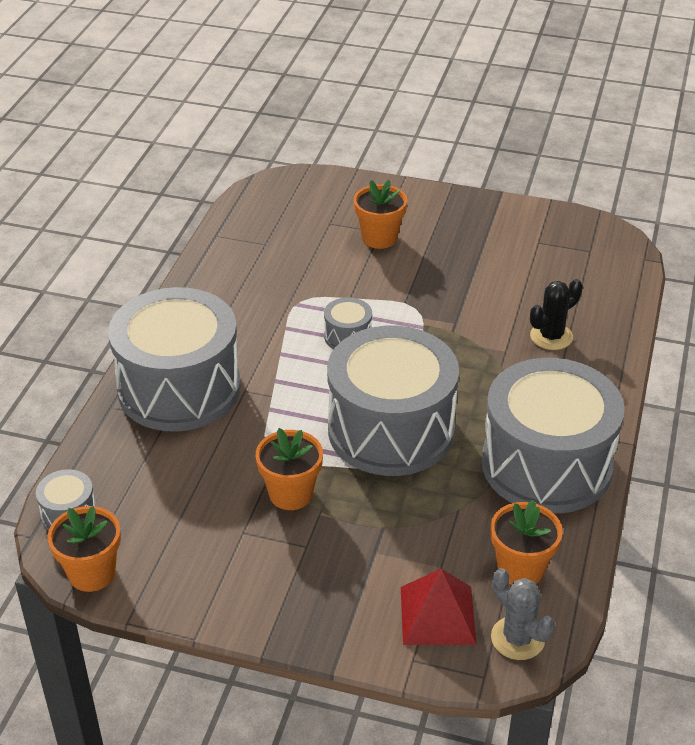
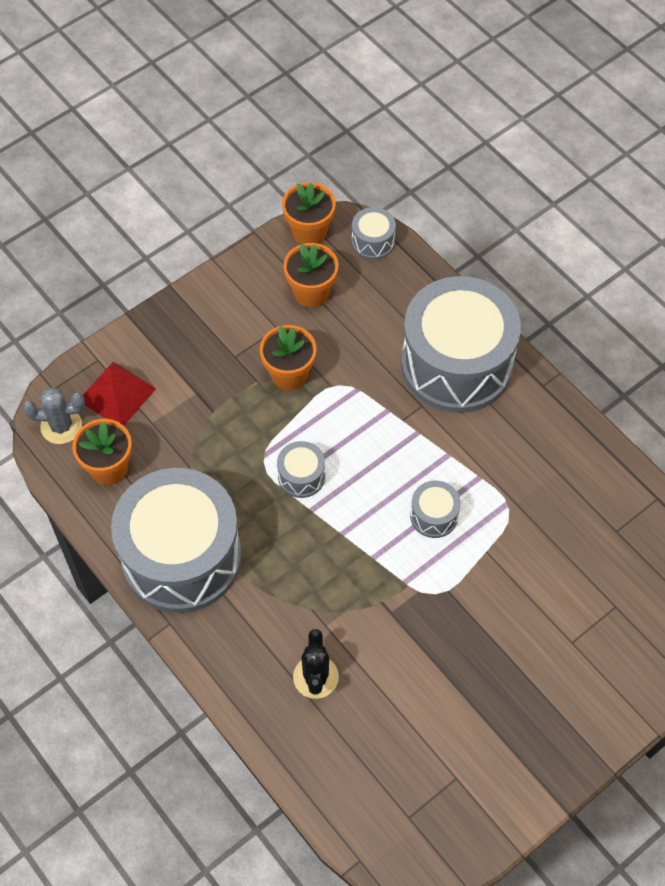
camera: 125 degrees right, 20 degrees up
grey drum [327,326,459,476] -> grey drum [277,441,325,498], size x0.41
orange flower pot [353,180,407,249] -> orange flower pot moved to [284,243,338,307]

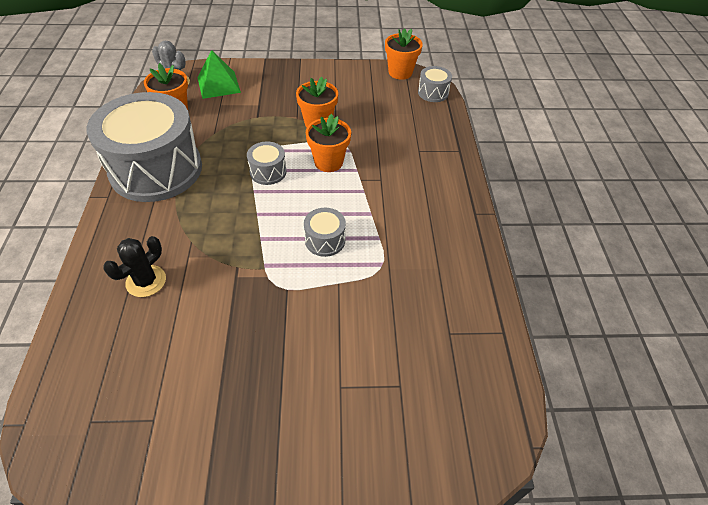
camera: 35 degrees right, 10 degrees down
red pyramid [83,362,156,426] -> green pyramid [197,50,241,99]
orange flower pot [284,243,338,307] -> orange flower pot moved to [306,114,351,172]
grey drum [401,276,521,413] -> none

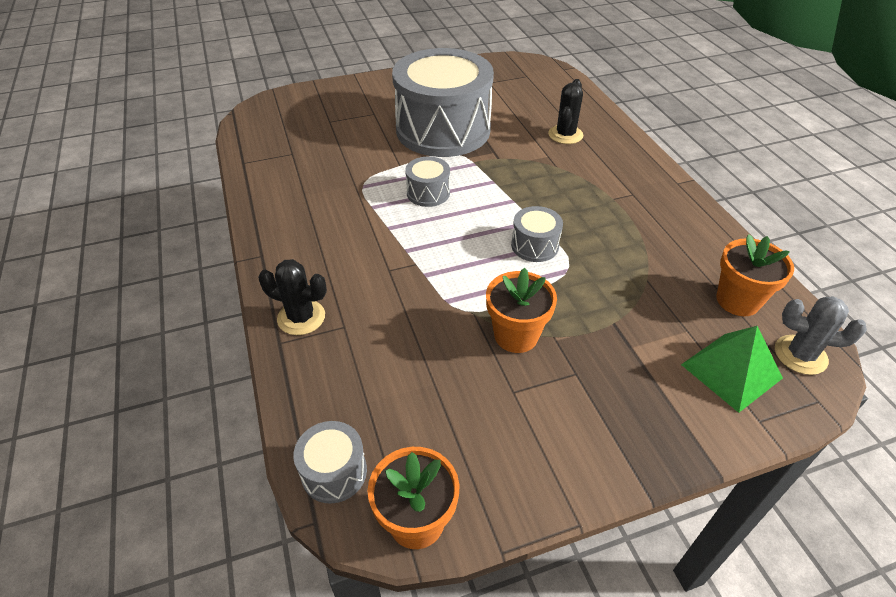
camera: 165 degrees right, 5 degrees down
grey drum [87,92,202,202] -> grey drum moved to [392,48,494,157]
orange flower pot [306,114,351,172] -> none
none -> black cactus [258,259,327,335]

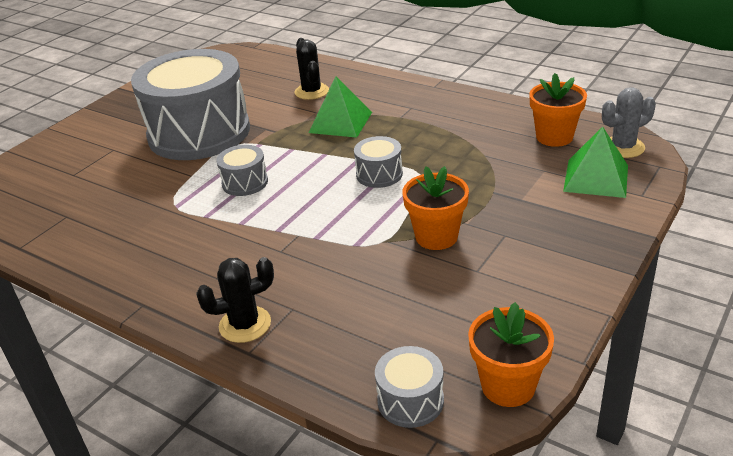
camera: 35 degrees left, 10 degrees down
none -> green pyramid [308,76,372,138]

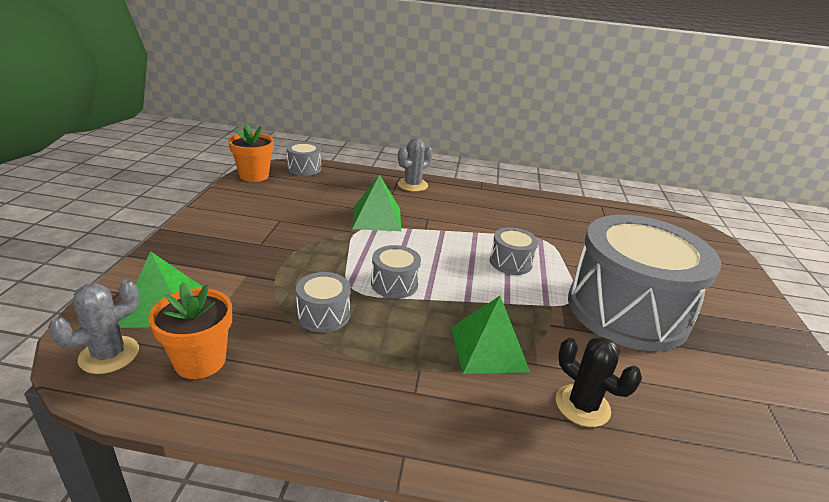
camera: 150 degrees right, 5 degrees down
black cactus [196,257,274,343] -> grey cactus [398,139,433,192]
orange flower pot [403,166,469,250] -> none
none -> grey drum [296,272,351,333]
none -> green pyramid [352,175,401,231]

